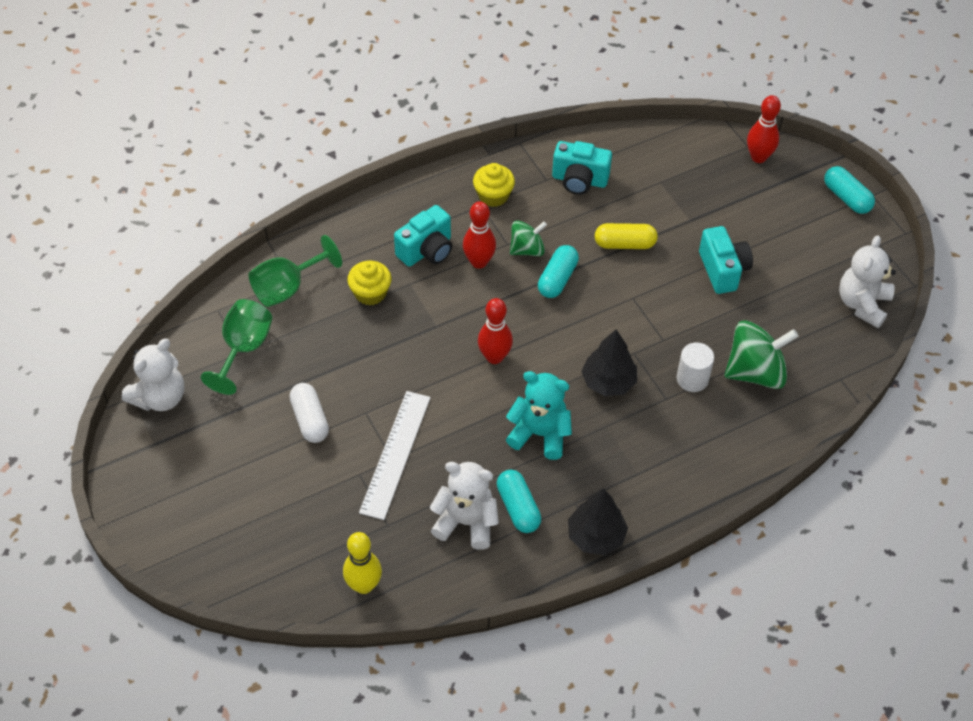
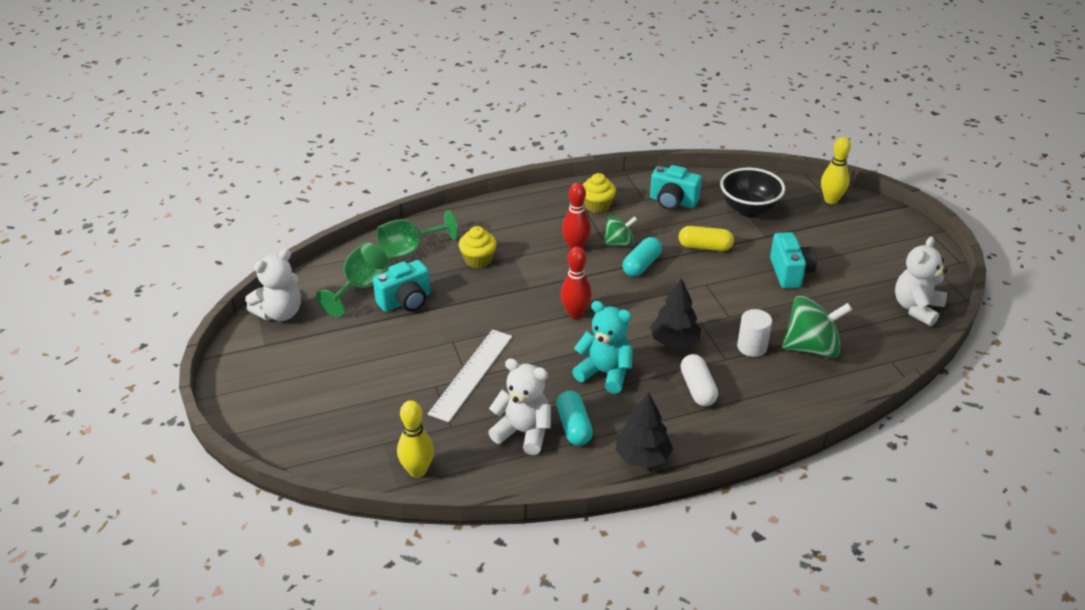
camera: 10 degrees right, 15 degrees down
white capsule [290,383,329,443] -> white capsule moved to [681,354,718,406]
turquoise camera [394,205,452,267] -> turquoise camera moved to [373,260,430,312]
red bowling pin [747,95,781,163] -> yellow bowling pin [821,137,851,204]
turquoise capsule [824,166,875,214] -> none
none -> black bowl [720,168,785,217]

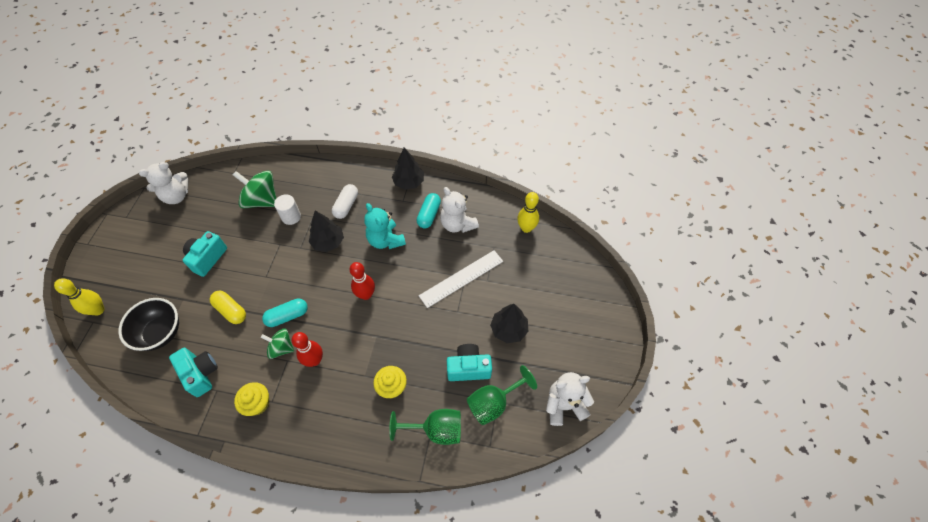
camera: 150 degrees left, 20 degrees up
none -> black tree [490,304,528,343]

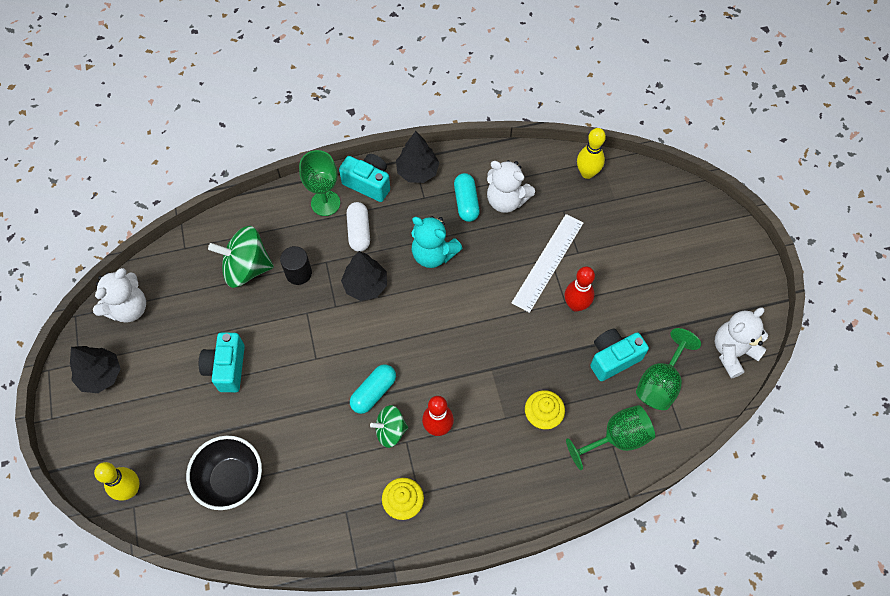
camera: 25 degrees left, 5 degrees up
turquoise camera [169,348,218,397] -> turquoise camera moved to [339,154,390,202]
yellow capsule [210,291,246,324] -> none
white cylinder [274,194,301,225] -> black cylinder [280,246,312,285]
red bowling pin [350,262,375,300] -> red bowling pin moved to [565,266,595,312]
black tree [490,304,528,343] -> black tree moved to [70,346,121,393]
none -> green goblet [299,150,340,216]

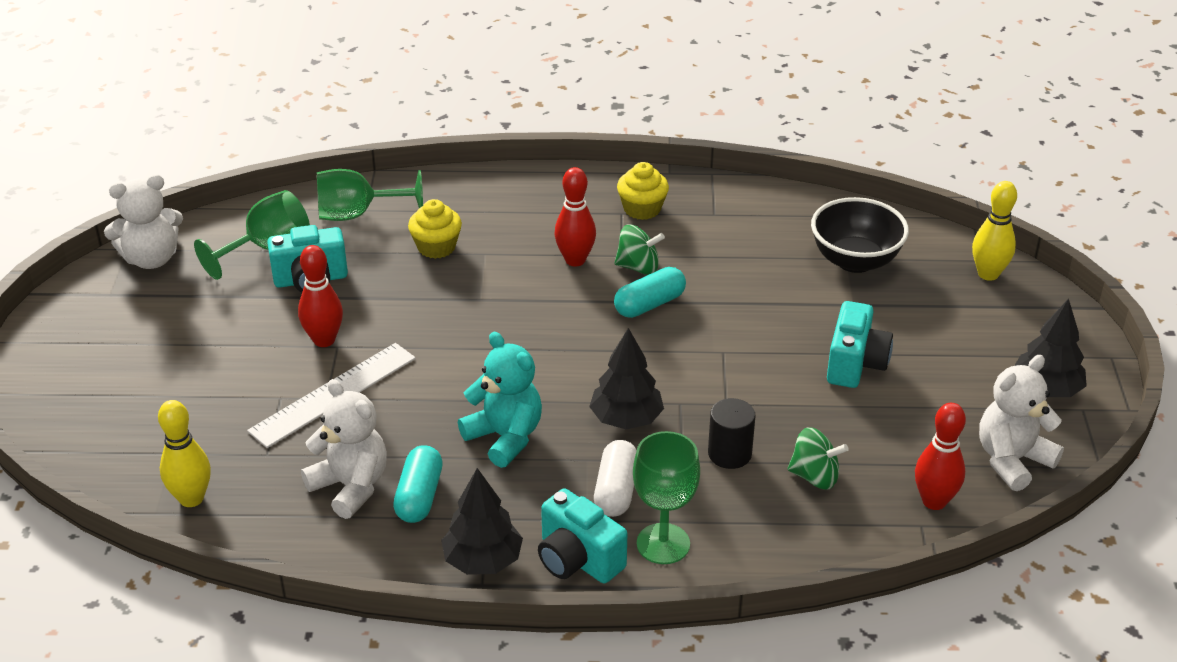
camera: 165 degrees left, 25 degrees down
green spinning top [208,226,274,288] -> green spinning top [788,427,849,490], size x0.61
none -> red bowling pin [915,403,966,510]

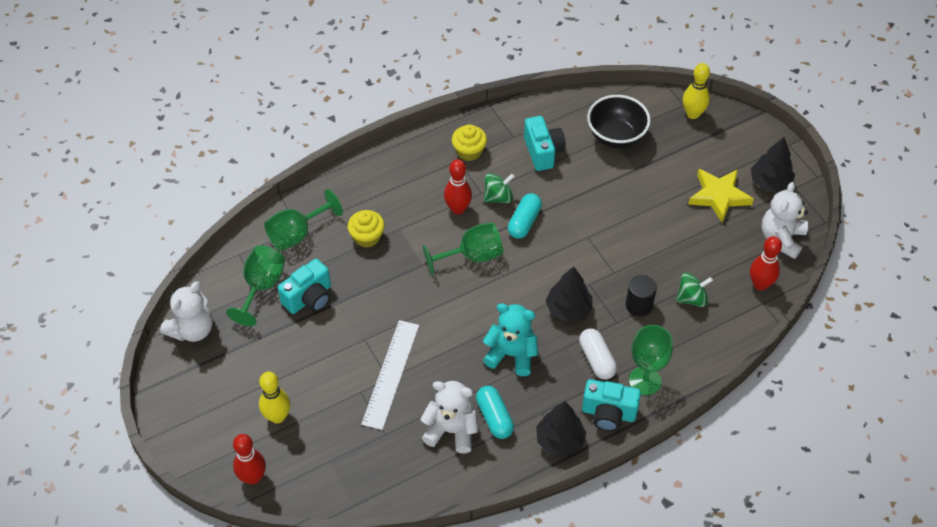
camera: 30 degrees left, 15 degrees up
yellow bowling pin [158,400,211,507] -> yellow bowling pin moved to [259,372,291,424]
red bowling pin [298,245,343,347] -> red bowling pin moved to [233,434,266,485]
turquoise camera [827,301,893,388] -> turquoise camera moved to [524,116,566,171]
none -> green goblet [423,222,503,275]
none -> yellow star [688,169,754,223]

